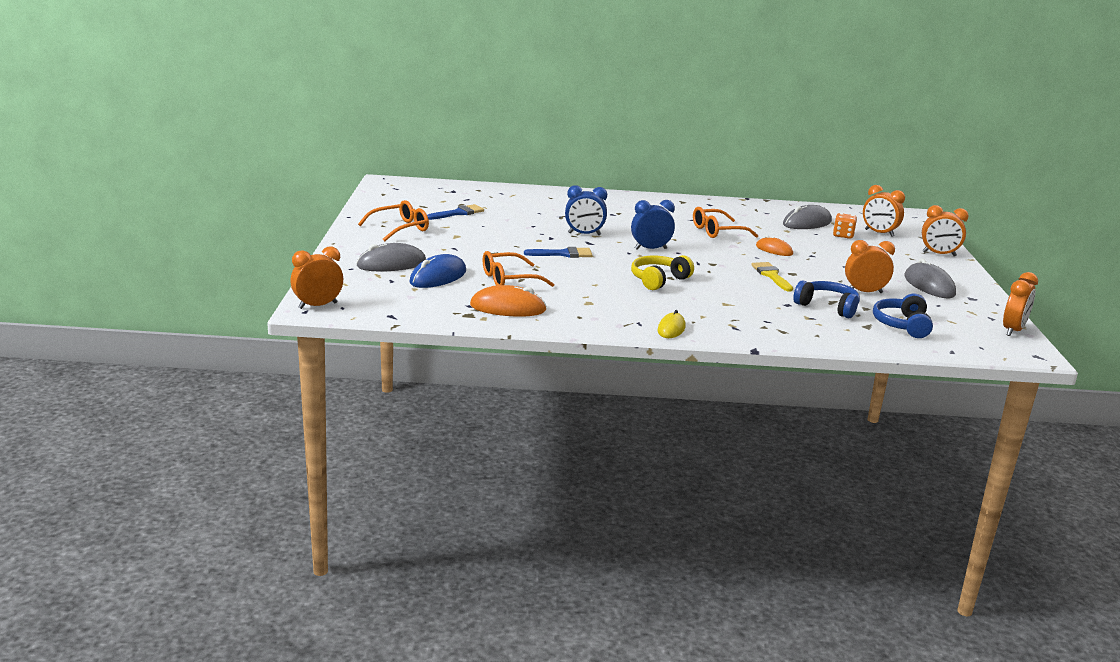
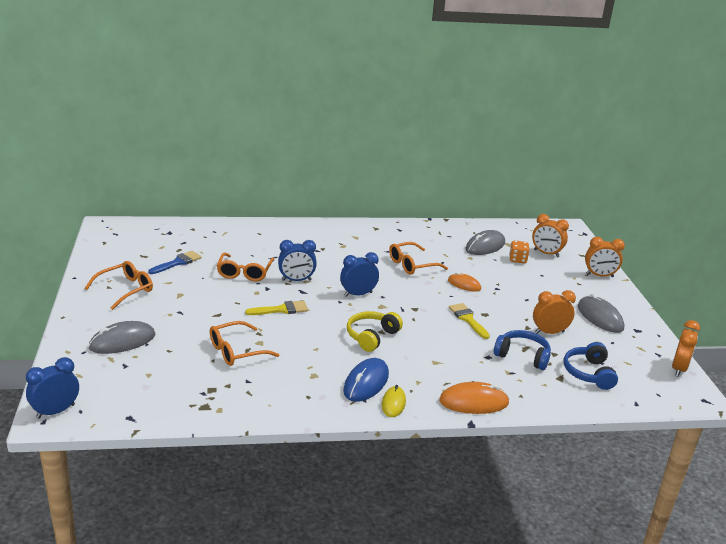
camera: 10 degrees left, 5 degrees up
orange clock [290,246,343,309] -> blue clock [26,357,79,419]
blue mouse [409,254,466,288] -> blue mouse moved to [343,358,389,402]
orange mouse [470,285,547,316] -> orange mouse moved to [439,382,509,414]
blue brush [524,247,592,258] -> yellow brush [245,301,308,315]
none -> orange glasses [217,252,274,281]

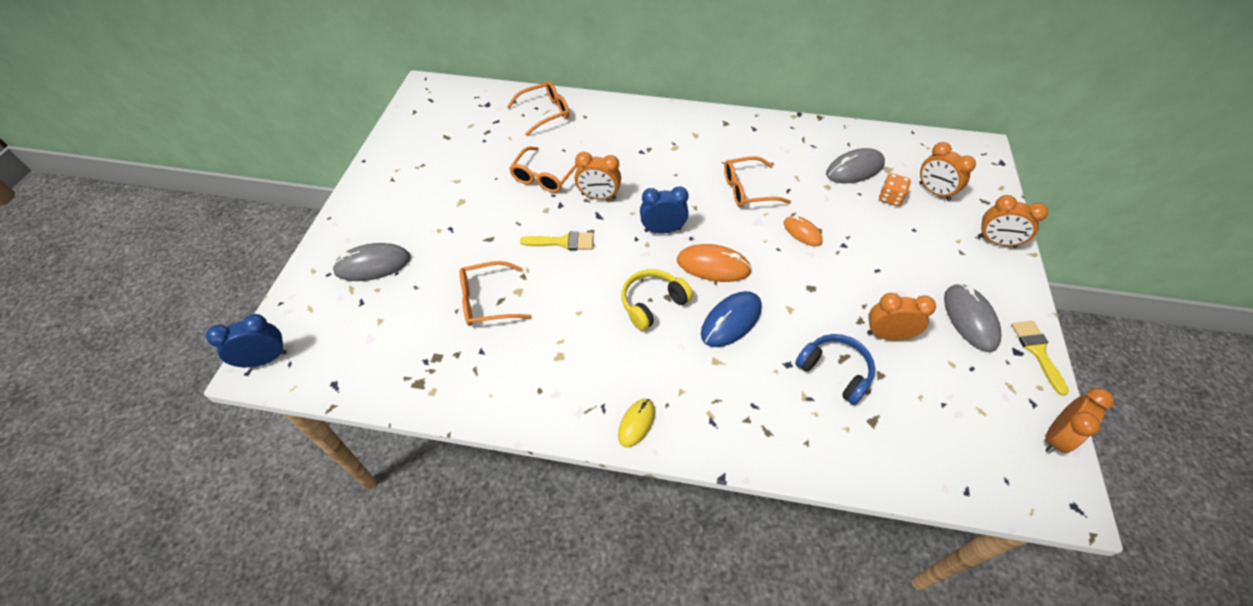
camera: 20 degrees right, 25 degrees up
orange glasses [84,261,153,310] -> orange glasses moved to [507,81,570,136]
blue brush [148,251,202,274] -> none
blue clock [278,240,317,281] -> orange clock [575,152,621,200]
blue mouse [343,358,389,402] -> blue mouse moved to [701,291,762,347]
orange mouse [439,382,509,414] -> orange mouse moved to [677,244,752,282]
yellow brush [449,303,490,339] -> yellow brush moved to [1011,321,1069,396]
blue headphones [564,342,618,390] -> none

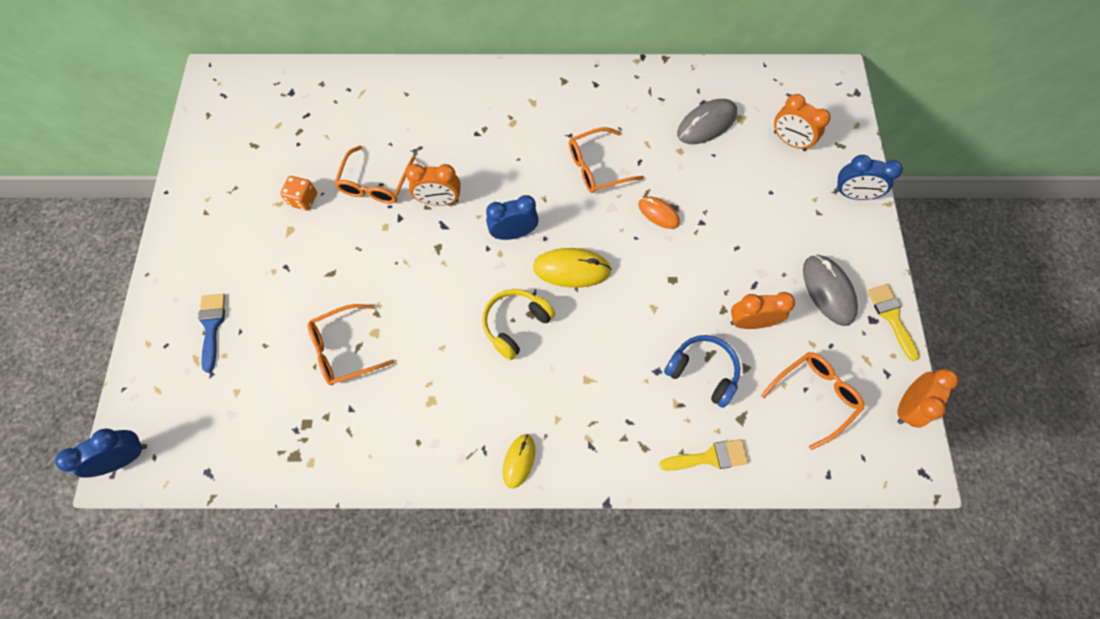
camera: 10 degrees left, 15 degrees up
grey mouse [332,243,411,281] -> blue brush [198,294,225,372]
orange glasses [507,81,570,136] -> orange glasses moved to [761,352,864,450]
yellow brush [520,231,594,250] -> yellow brush moved to [659,439,748,471]
orange mouse [677,244,752,282] -> yellow mouse [533,248,612,288]
blue mouse [701,291,762,347] -> none
orange dice [879,173,911,206] -> orange dice moved to [280,176,317,210]
orange clock [978,195,1048,248] -> blue clock [834,155,903,200]

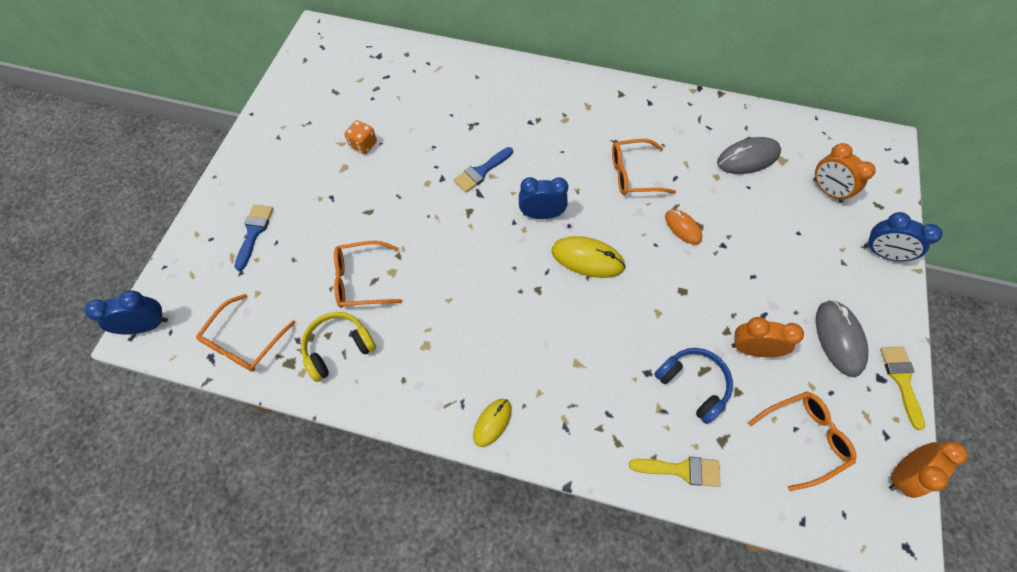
camera: 15 degrees right, 5 degrees down
orange glasses [334,145,415,204] -> orange glasses moved to [196,294,296,372]
orange clock [406,164,461,206] -> blue brush [454,147,513,192]
yellow headphones [482,289,556,360] -> yellow headphones moved to [301,312,376,382]

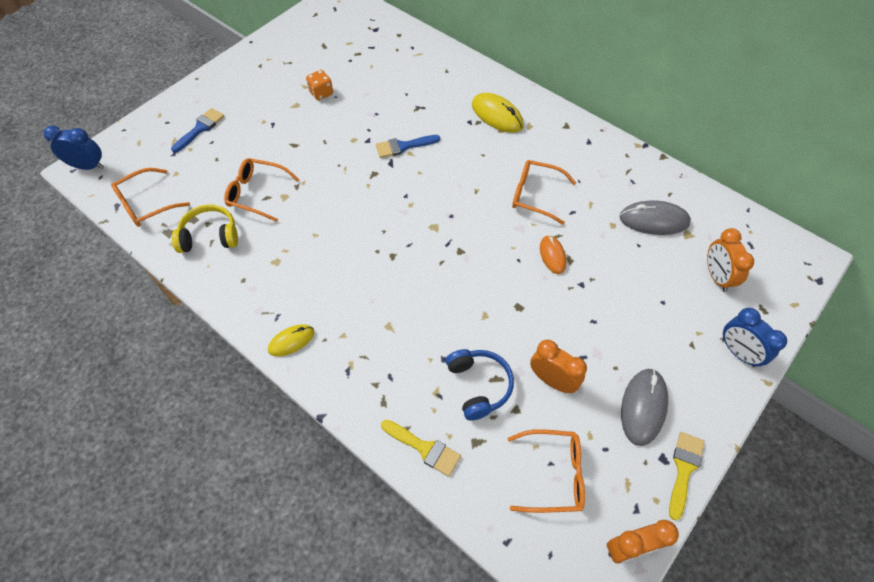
camera: 25 degrees right, 5 degrees down
blue clock [519,177,568,219] -> none
yellow mouse [552,236,626,278] -> yellow mouse moved to [472,93,523,133]

